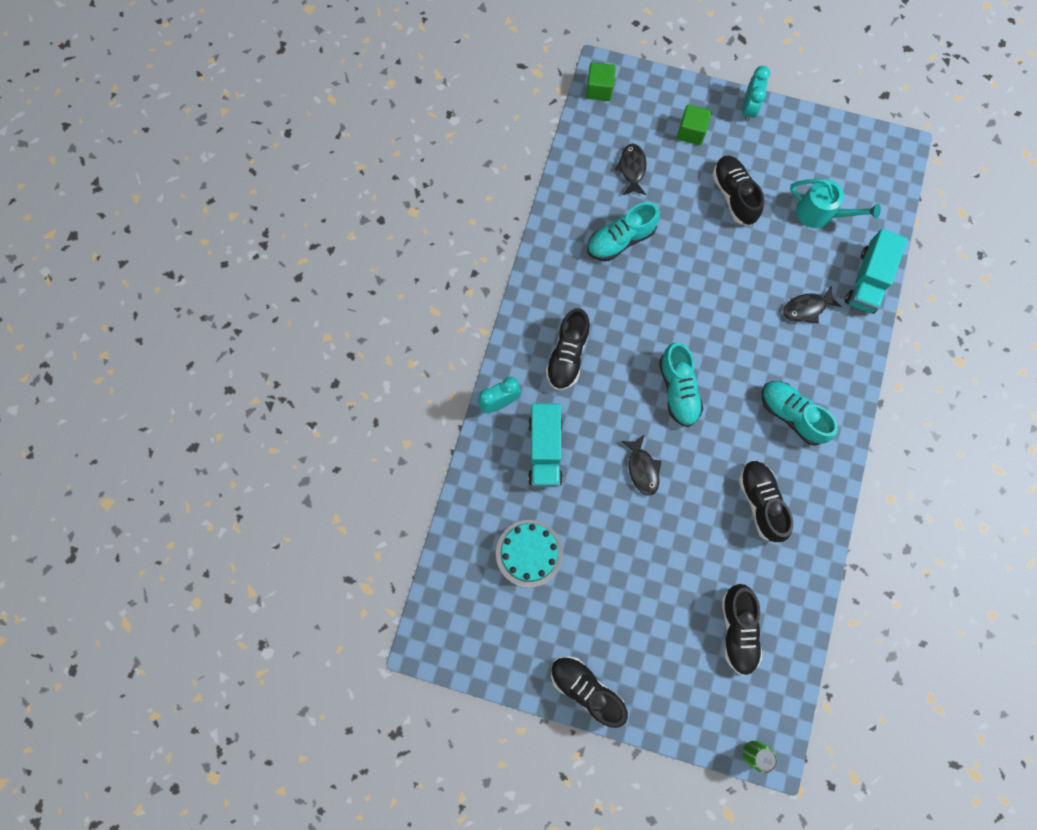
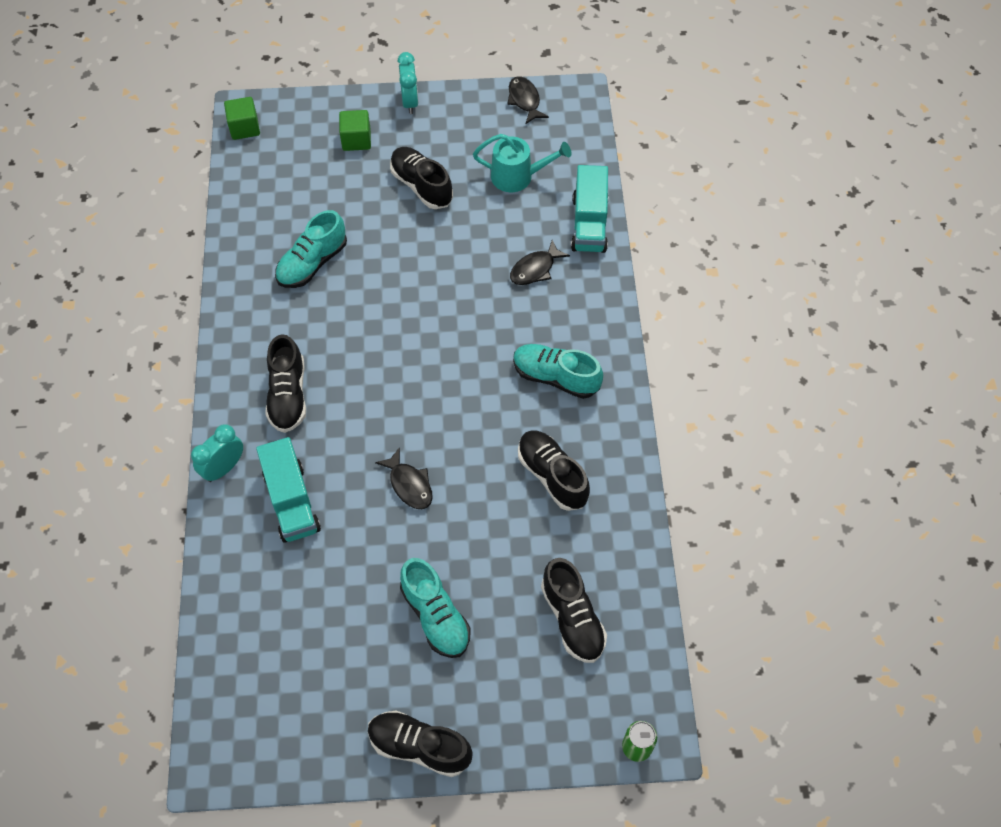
camera: 20 degrees left, 15 degrees down
turquoise cake [496,520,563,588] -> none
black fish [615,143,646,195] -> black fish moved to [507,76,549,125]
turquoise shoe [659,343,704,427] -> turquoise shoe moved to [400,558,471,658]

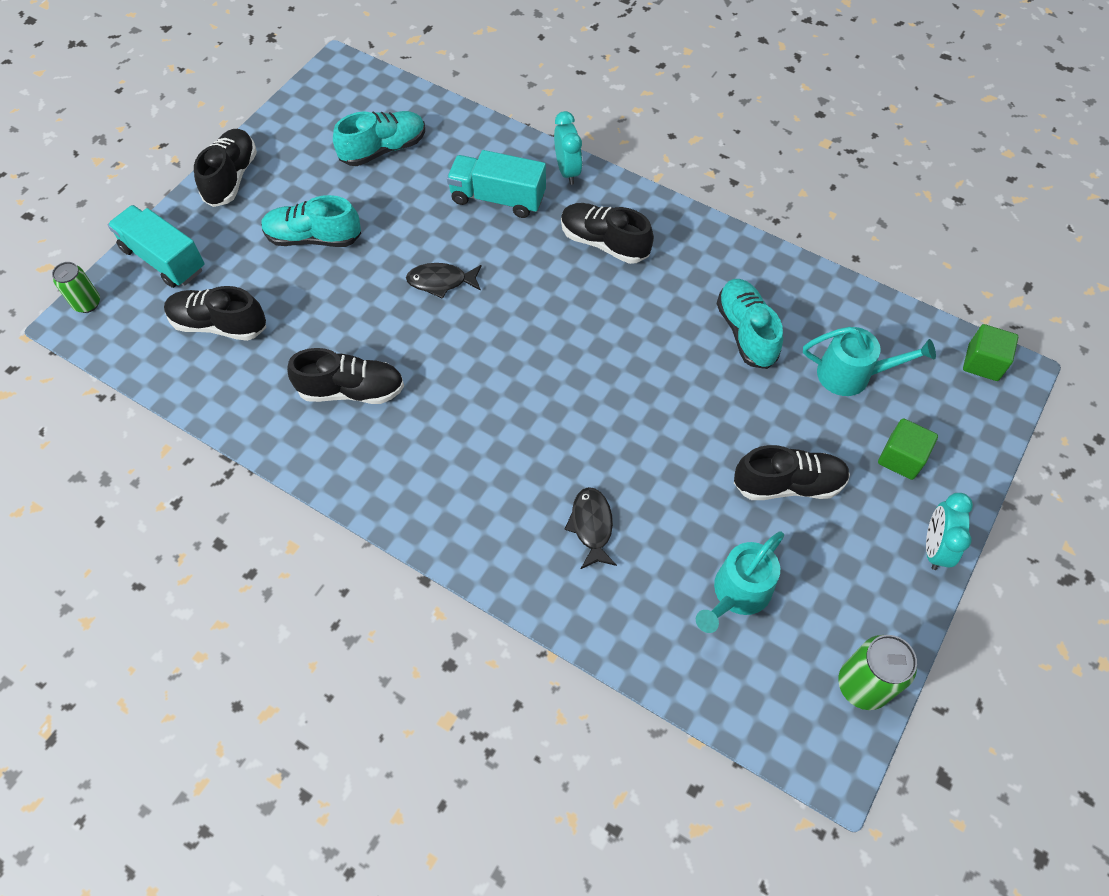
camera: 125 degrees right, 0 degrees up
black shoe [368,711,473,777] -> black shoe turned 45 degrees counterclockwise [194,129,257,207]
turquoise clock [398,52,419,114] -> turquoise clock turned 75 degrees clockwise [926,493,973,570]
black fish [507,76,549,125] -> green can [838,635,917,710]
turquoise shoe [513,344,603,399] -> turquoise shoe moved to [333,111,425,166]
turquoise truck [571,165,609,253] -> turquoise truck moved to [108,205,205,288]
none -> turquoise watering can [803,327,936,396]

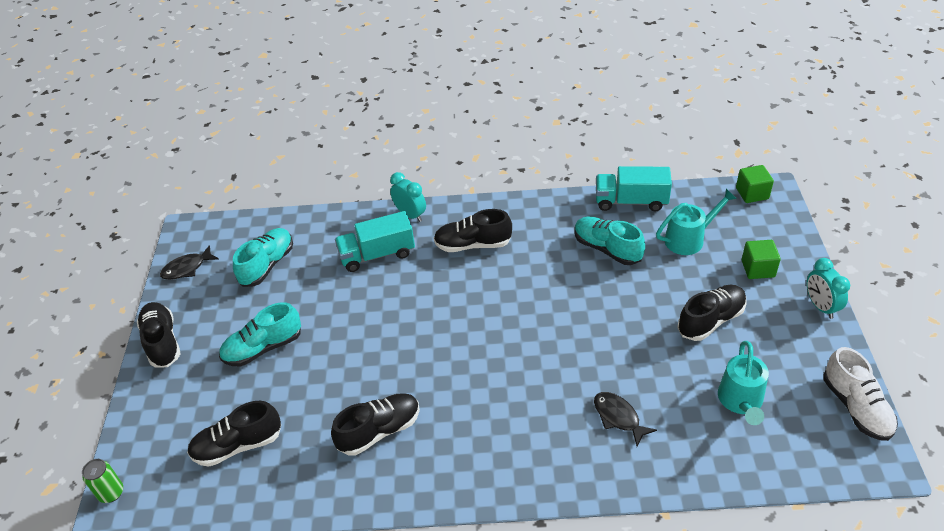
camera: 30 degrees left, 15 degrees down
turquoise truck [108,205,205,288] -> turquoise truck moved to [596,166,672,211]
black fish [406,263,481,299] -> black fish moved to [160,245,219,280]
green can [838,635,917,710] -> white shoe [823,347,898,441]

